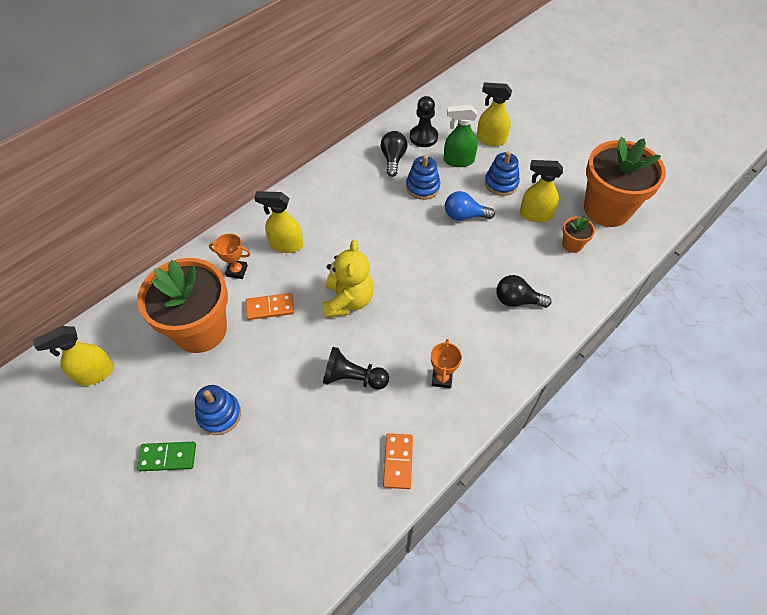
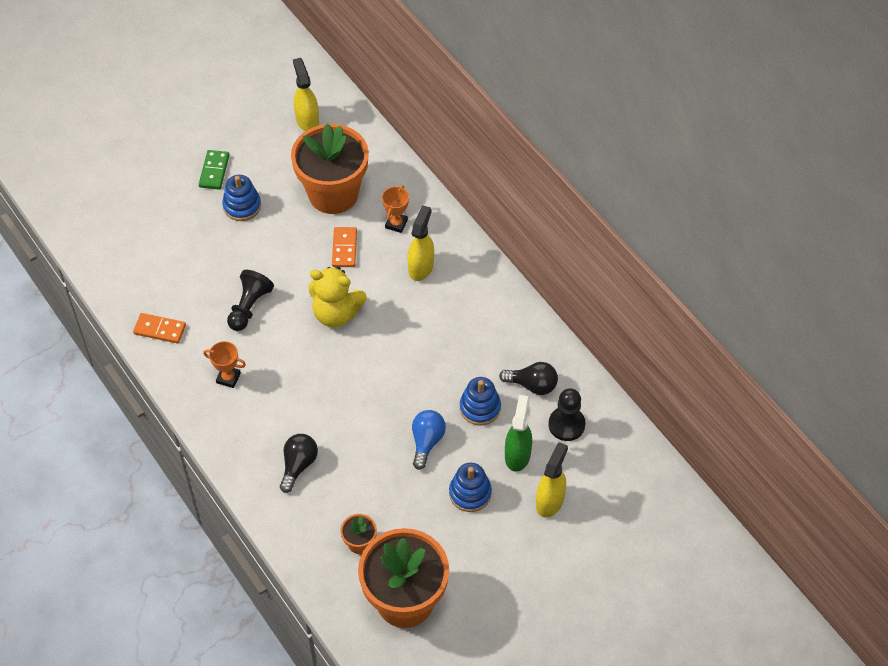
camera: 100 degrees right, 0 degrees up
yellow spray bottle [520,160,563,222] -> none

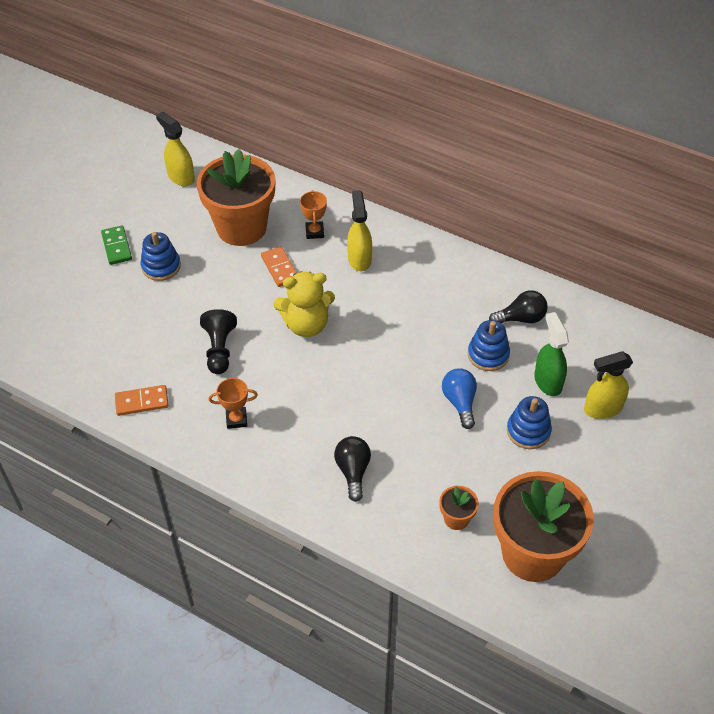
camera: 25 degrees left, 5 degrees down
yellow spray bottle [536,442,568,518] -> yellow spray bottle turned 105 degrees counterclockwise [584,351,633,419]
black pawn [548,388,586,441] -> none

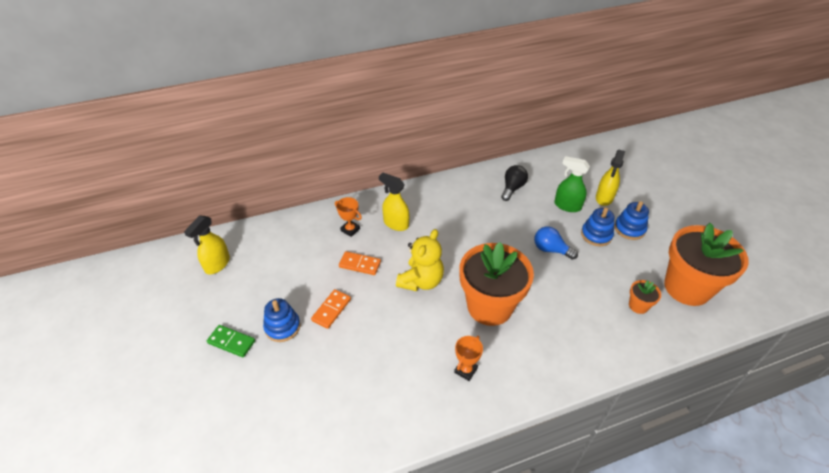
camera: 50 degrees left, 5 degrees down
orange domino [115,385,169,416] -> orange domino moved to [311,289,351,329]
yellow spray bottle [156,112,195,186] -> yellow spray bottle turned 60 degrees counterclockwise [184,215,230,274]
orange flower pot [197,149,275,246] -> orange flower pot moved to [459,242,534,326]
black pawn [200,309,237,374] -> none
black light bulb [334,436,371,502] -> none
blue stacking toy [468,320,510,371] -> blue stacking toy moved to [614,201,649,240]

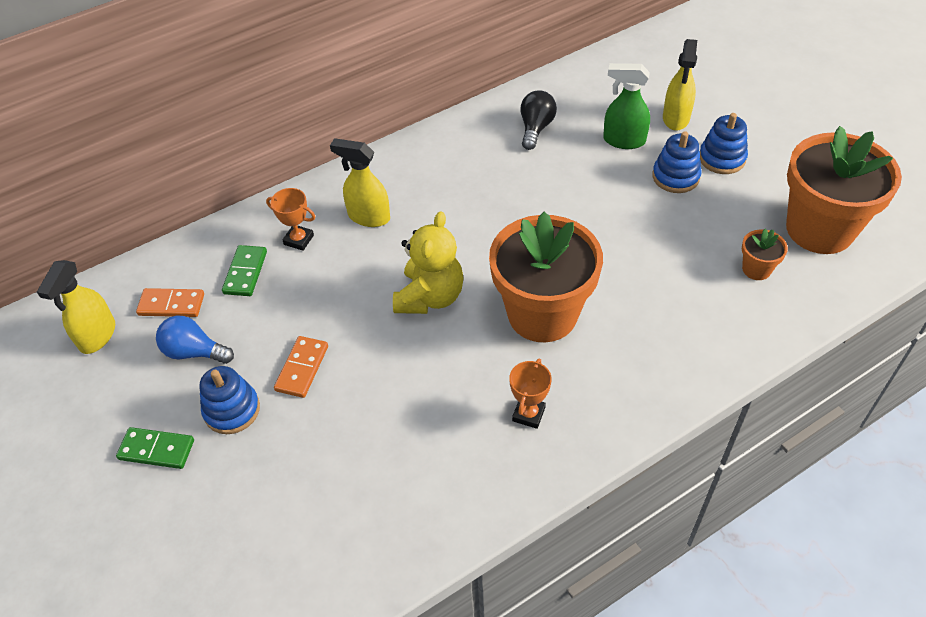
camera: 10 degrees left, 5 degrees up
orange domino [339,251,381,275] -> orange domino moved to [136,288,204,317]
blue light bulb [534,226,578,260] -> blue light bulb moved to [156,316,234,364]
none -> green domino [222,245,267,296]

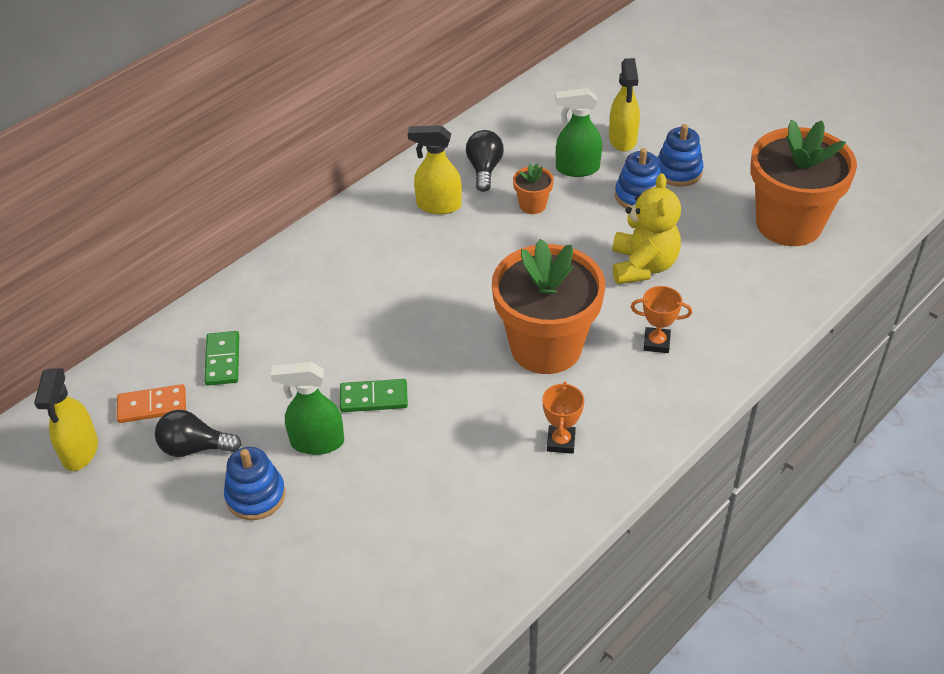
camera: 15 degrees left, 5 degrees down
green domino [116,427,194,469] -> green domino moved to [340,379,408,412]
blue light bulb [156,316,234,364] -> black light bulb [155,409,242,457]
orange trophy [266,188,315,251] -> orange trophy moved to [631,286,692,353]
orange domino [274,336,328,398] -> green spray bottle [271,362,344,455]
yellow spray bottle [330,138,390,227] -> yellow spray bottle moved to [408,125,462,214]
yellow teddy bear [393,211,464,314] -> yellow teddy bear moved to [612,173,681,284]
orange flower pot [742,228,788,280] -> orange flower pot moved to [513,163,554,214]

